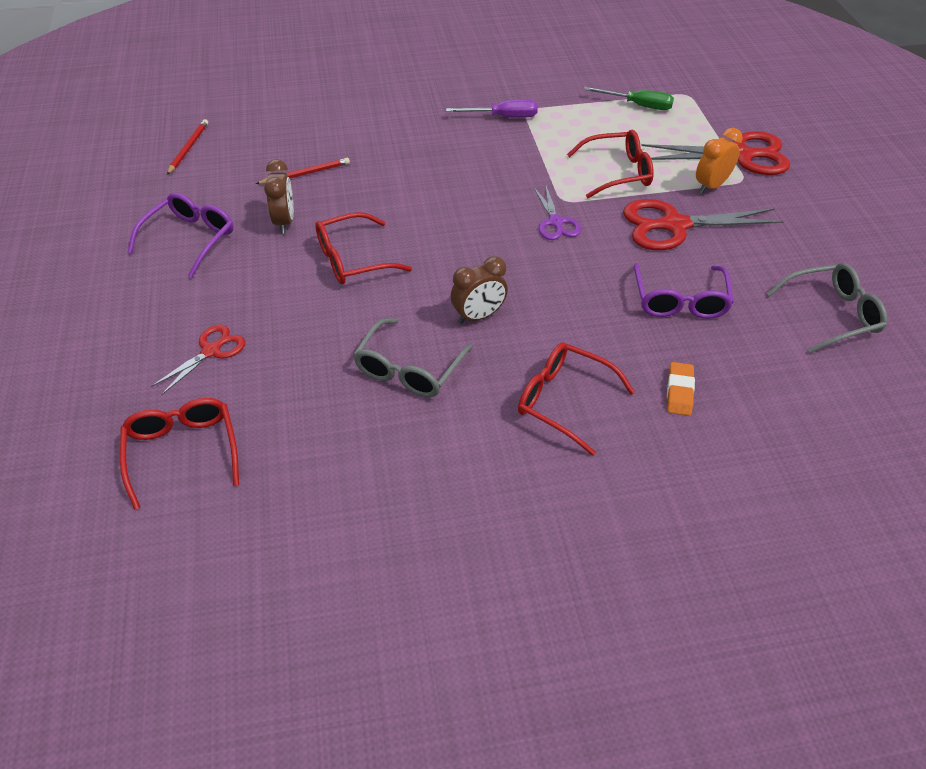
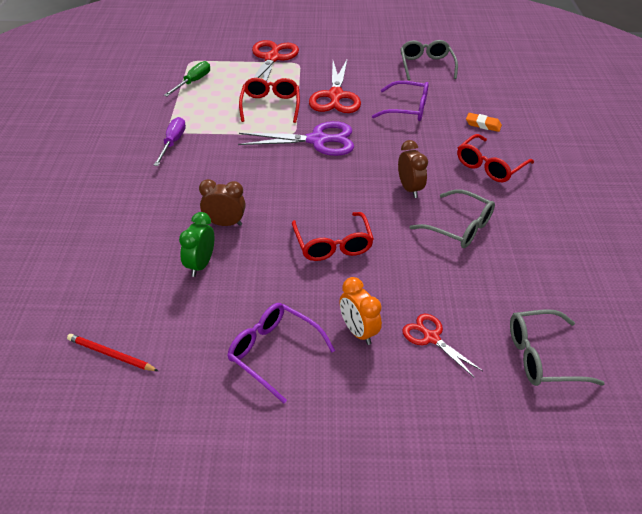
camera: 80 degrees left, 5 degrees down
red glasses [120,398,239,510] -> grey glasses [510,309,605,386]
red pencil [256,158,350,184] -> green clock [179,212,214,277]
brown clock [264,159,294,233] -> brown clock moved to [199,179,246,226]
purple scissors [534,184,581,240] -> purple scissors [238,121,354,156], size x1.79
orange clock [696,128,742,194] -> orange clock moved to [340,277,382,345]

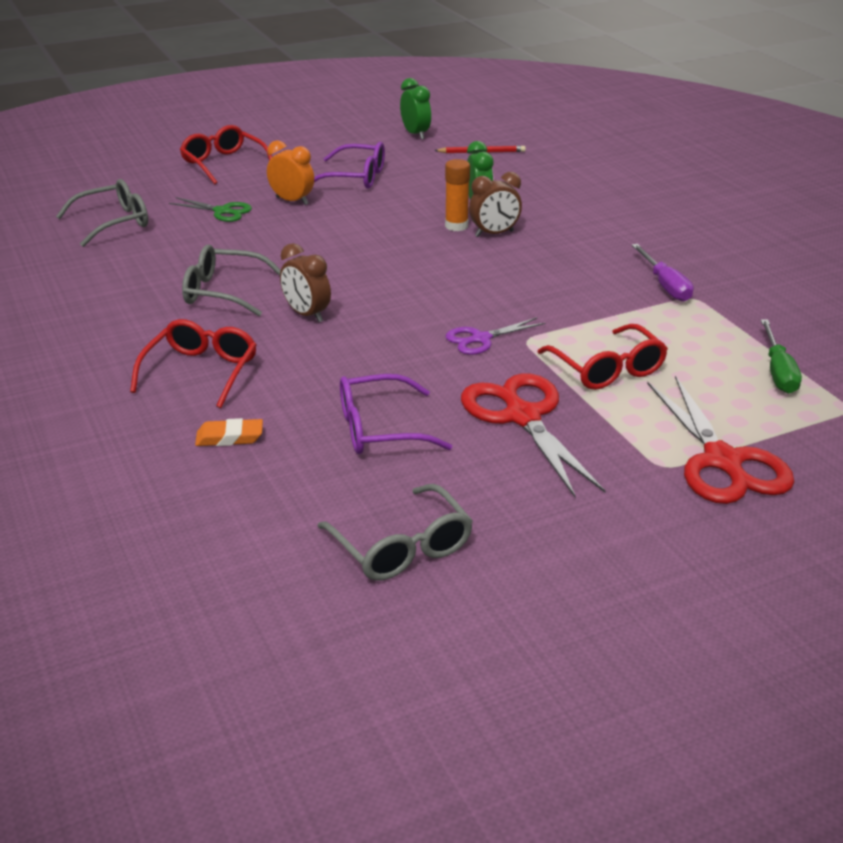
camera: 155 degrees right, 10 degrees down
purple scissors [238,121,354,156] -> purple scissors [446,317,545,355], size x0.56
red glasses [292,212,374,261] -> red glasses moved to [180,125,272,184]
red scissors [402,314,483,378] -> green scissors [169,197,252,222]
none -> green clock [400,78,431,140]
none -> orange glue stick [445,159,470,231]

